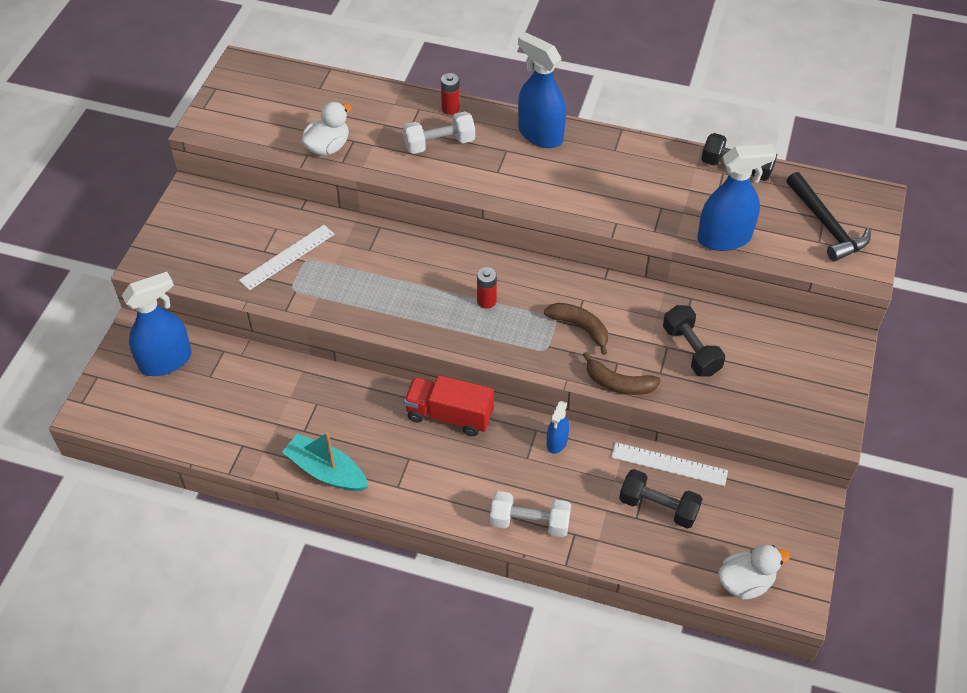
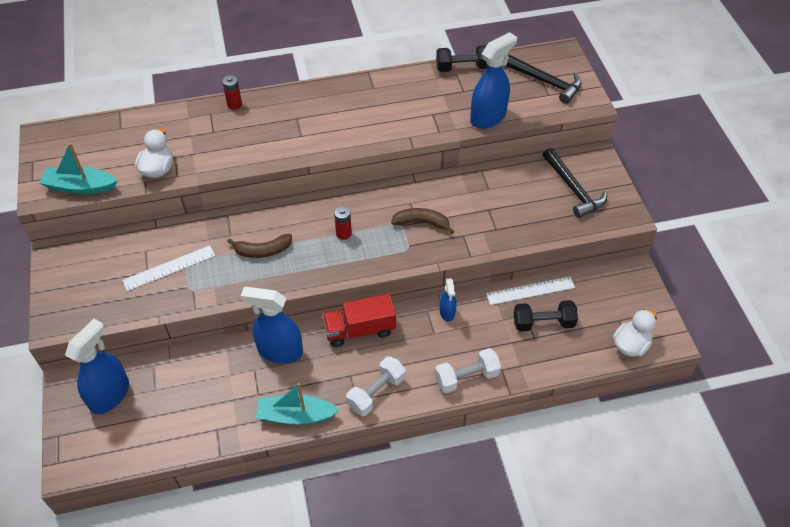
camera: 30 degrees left, 0 degrees up
white ruler [239,225,335,290] -> white ruler turned 45 degrees clockwise [122,245,215,291]
white dumbbell [403,112,475,154] -> white dumbbell moved to [346,356,406,416]
blue spray bottle [518,32,566,148] -> blue spray bottle moved to [241,287,303,364]
brown banana [583,352,661,395] -> brown banana moved to [227,234,292,258]
black dumbbell [663,305,725,377] -> none
none -> turquoise boat [40,143,118,194]
none -> black hammer [543,148,607,218]

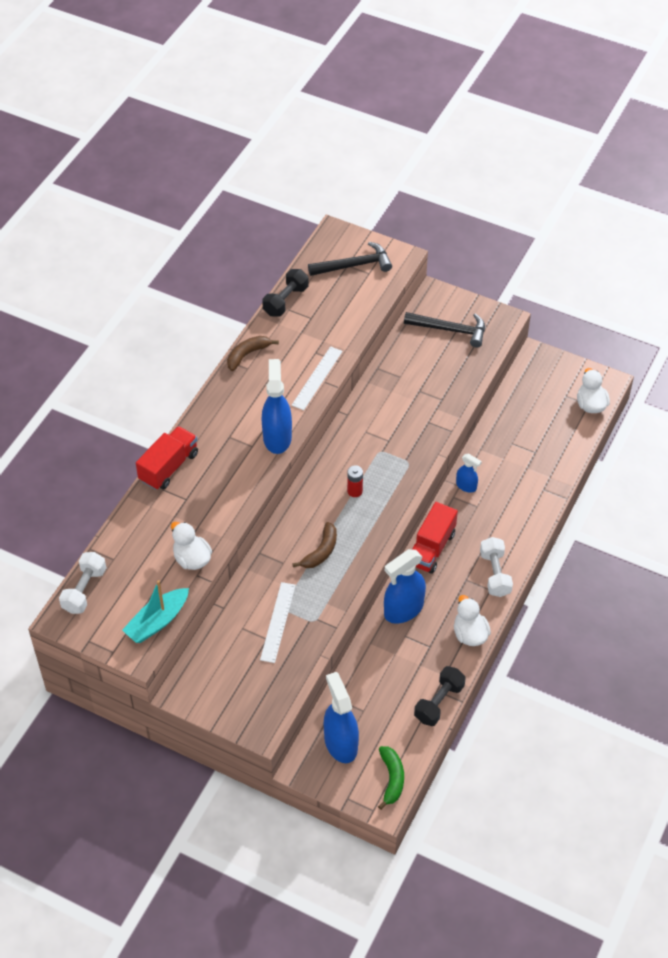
camera: 50 degrees left, 0 degrees up
red battery [222,75,242,110] -> red truck [136,426,198,490]
turquoise boat [256,383,340,425] -> white duck [454,595,491,646]
brown banana [391,208,454,234] -> brown banana moved to [227,336,279,371]
white dumbbell [435,348,501,393] -> white dumbbell moved to [59,552,106,614]
blue spray bottle [470,32,517,129] -> blue spray bottle moved to [262,359,292,454]
white ruler [486,276,575,305] -> white ruler moved to [292,346,343,410]
black dumbbell [514,300,578,332] -> black dumbbell moved to [414,666,465,726]
none -> green banana [378,746,404,810]

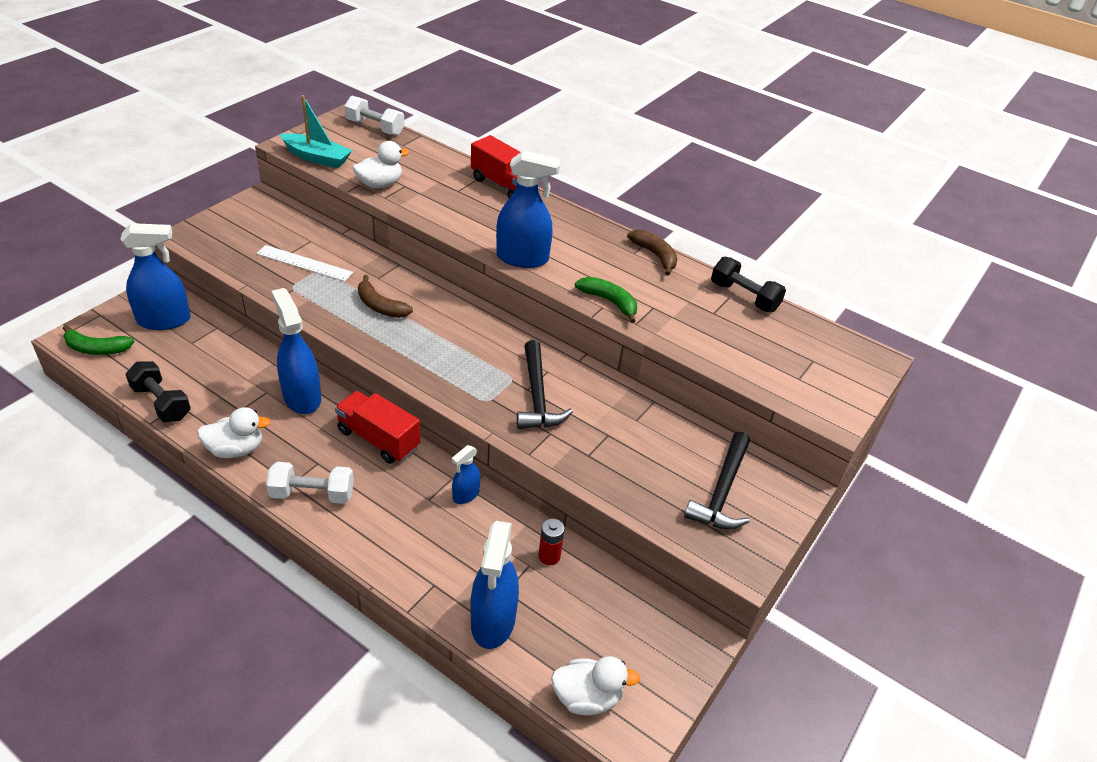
camera: 95 degrees right, 10 degrees down
turquoise boat [122,580,189,643] -> turquoise boat turned 150 degrees clockwise [280,95,352,168]
white ruler [292,346,343,410] -> green banana [575,277,637,323]
black hammer [308,242,392,276] -> black hammer moved to [517,340,573,429]
red battery [347,465,363,497] -> red battery moved to [539,519,565,565]
none -> blue spray bottle [470,521,519,649]

